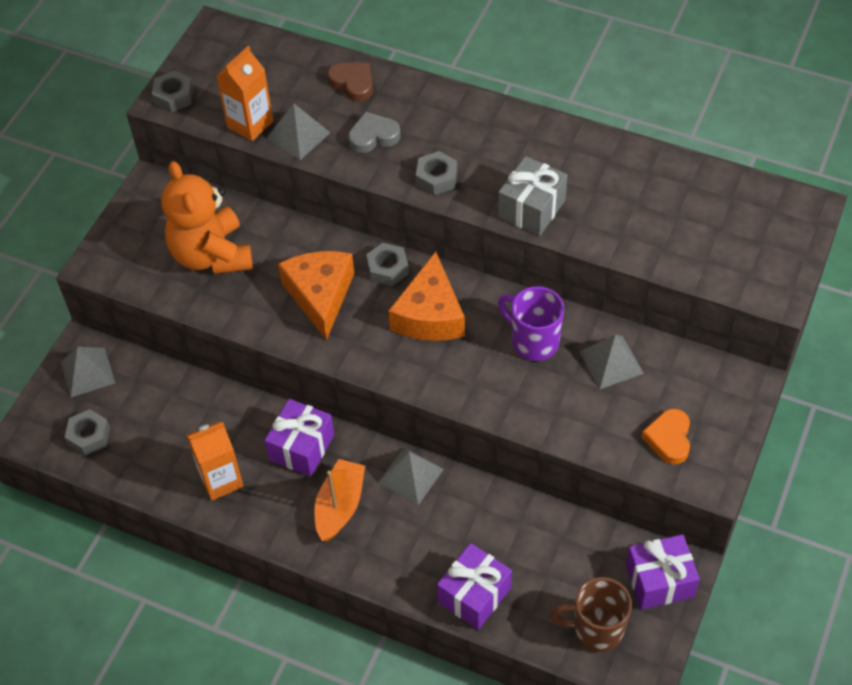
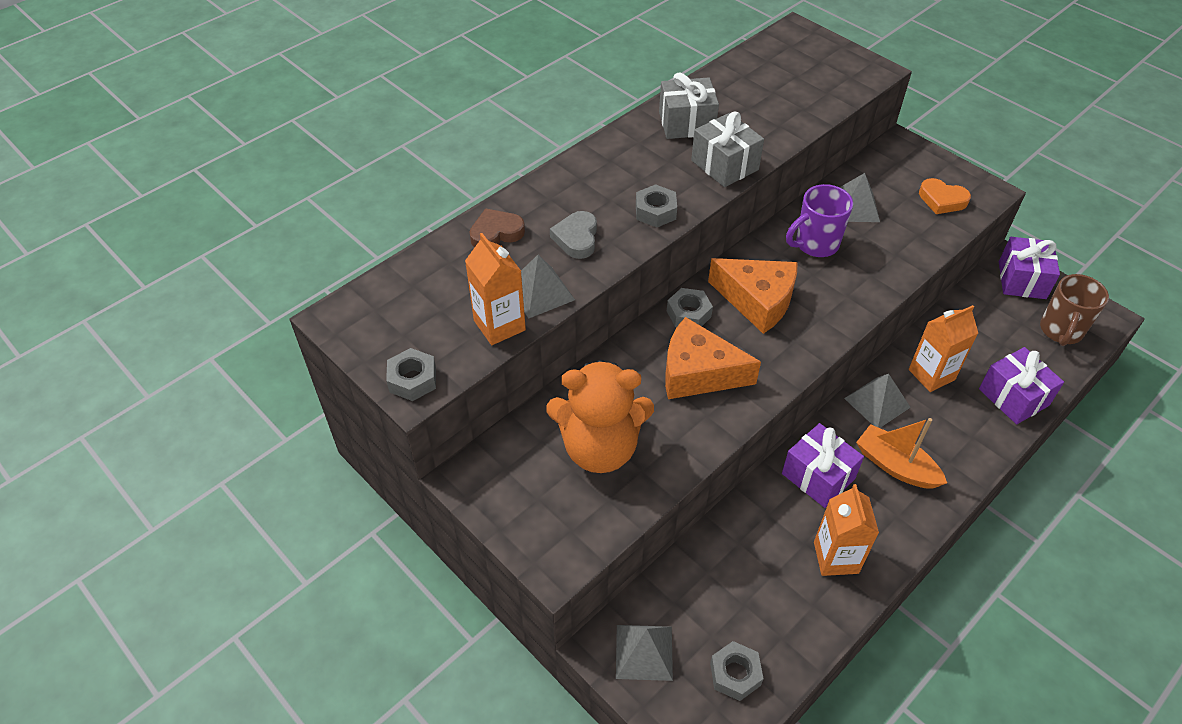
camera: 70 degrees left, 5 degrees down
none -> grey gift [659,72,719,139]
none -> orange carton [909,305,978,392]

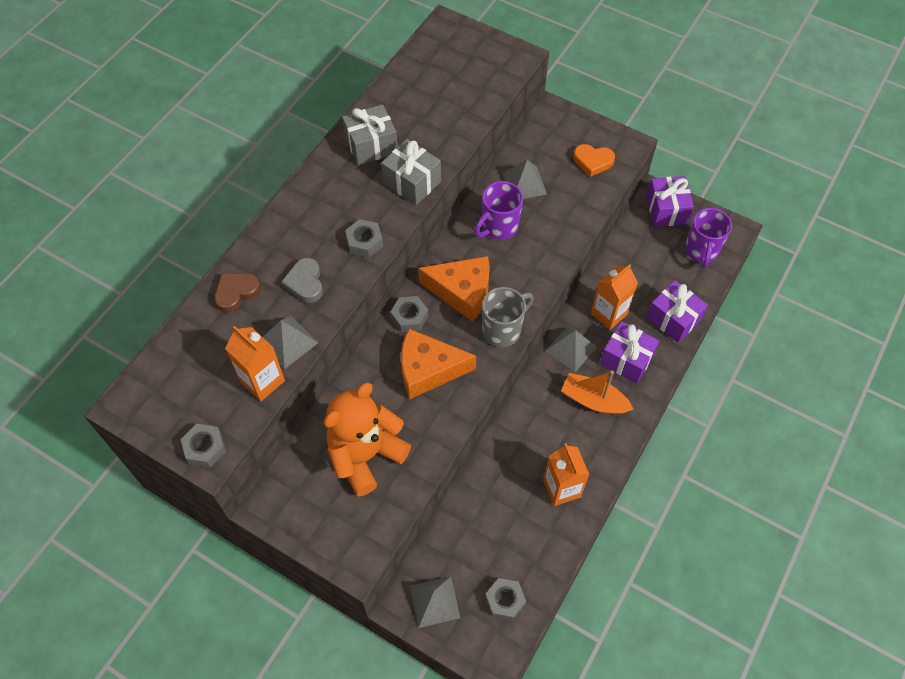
camera: 15 degrees left, 10 degrees up
orange teddy bear [546,359,654,473] -> orange teddy bear turned 150 degrees clockwise [324,383,411,497]
purple gift [782,423,864,508] -> purple gift moved to [600,321,659,383]
brown mug [1040,274,1109,346] -> purple mug [685,208,732,268]
none -> grey mug [482,287,534,347]

